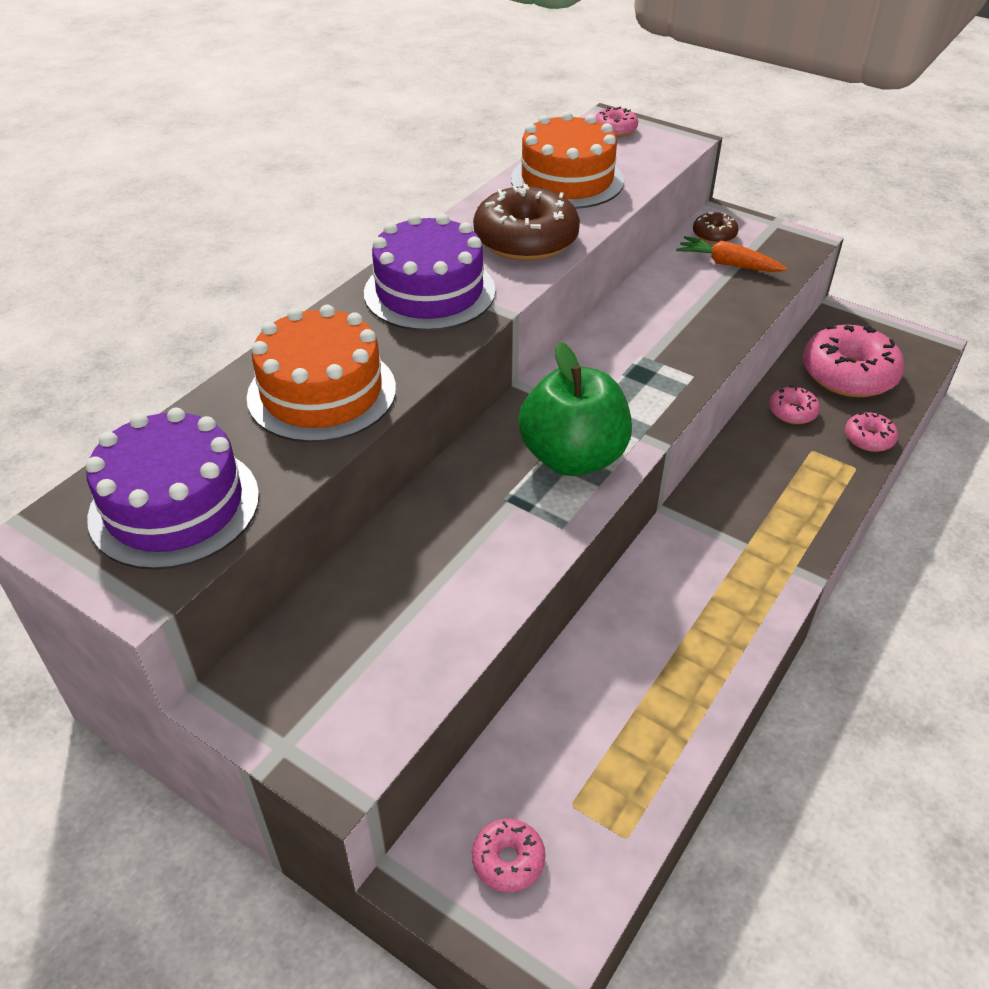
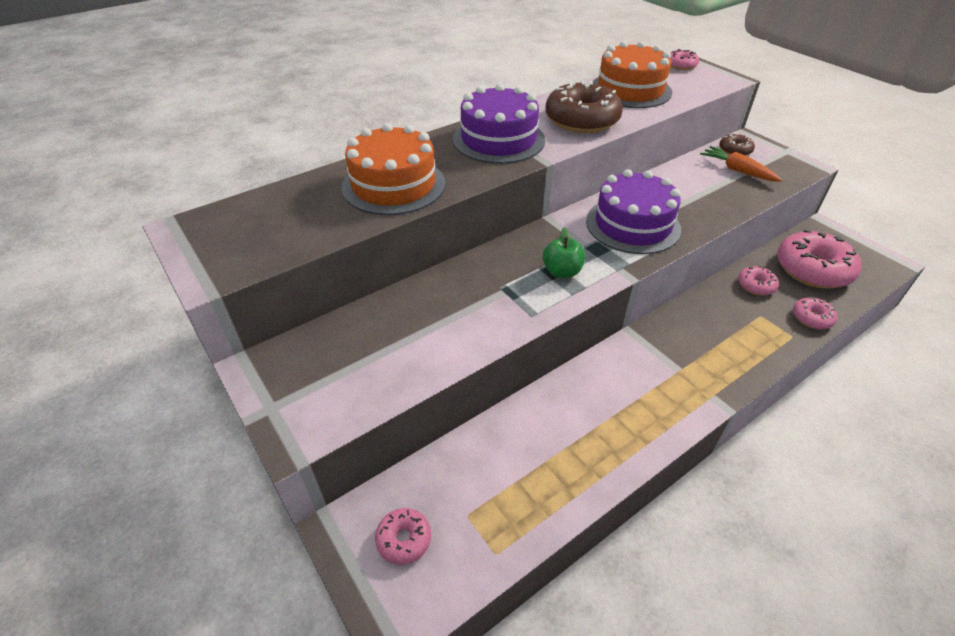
camera: 20 degrees right, 0 degrees up
purple cake [85,408,259,570] -> purple cake moved to [586,169,681,254]
green apple [518,342,632,476] -> green apple [543,227,585,278], size x0.51

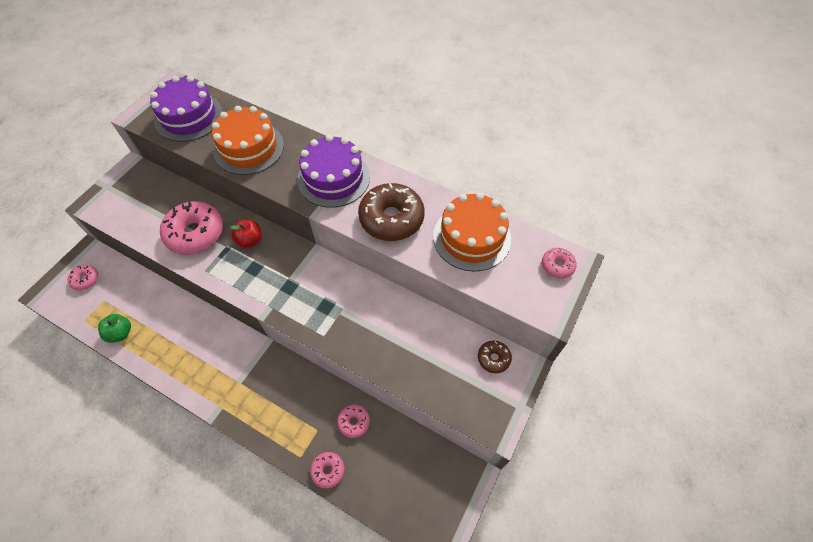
camera: 65 degrees right, 15 degrees up
green apple [543,227,585,278] -> green apple moved to [98,314,131,342]
purple cake [586,169,681,254] -> purple cake moved to [150,76,223,142]
orange carrot [700,146,782,182] -> none
pink donut [777,229,861,288] -> pink donut moved to [160,201,223,255]
none -> red apple [229,220,261,248]

